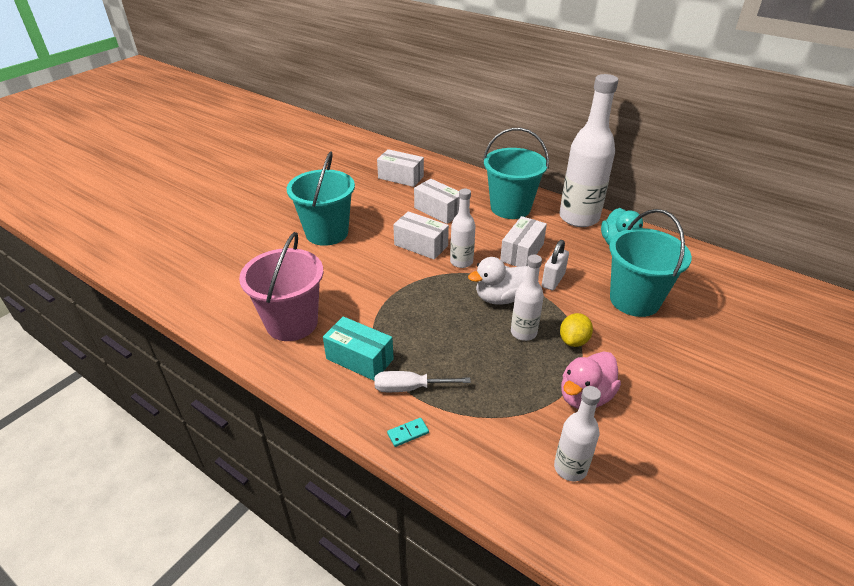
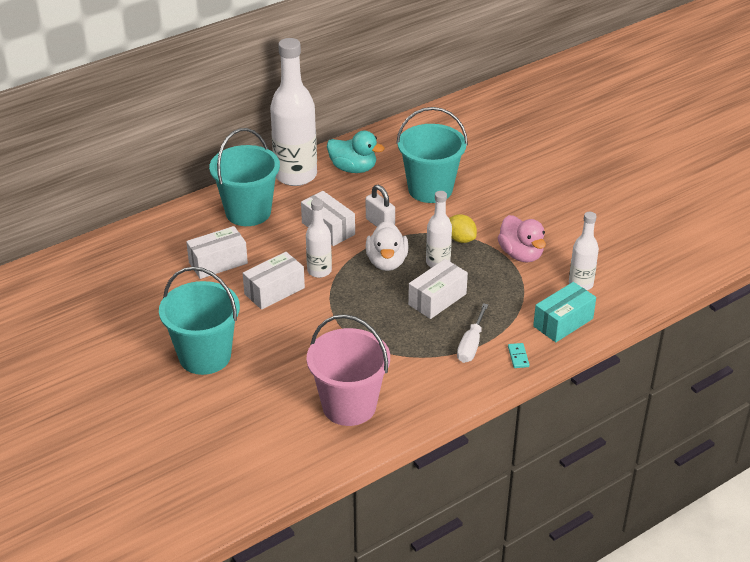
camera: 70 degrees left, 0 degrees up
turquoise box [323,316,394,381] -> turquoise box moved to [533,282,596,342]
white box [377,149,424,187] -> white box moved to [408,259,468,319]

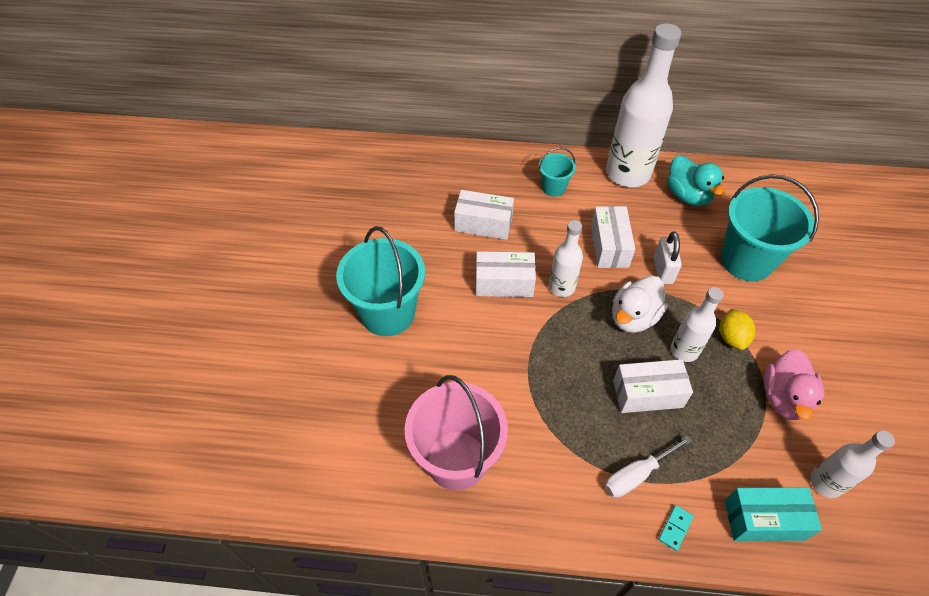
camera: 40 degrees right, 15 degrees up
turquoise bucket [209,128,280,226] -> turquoise bucket [539,148,576,197], size x0.50

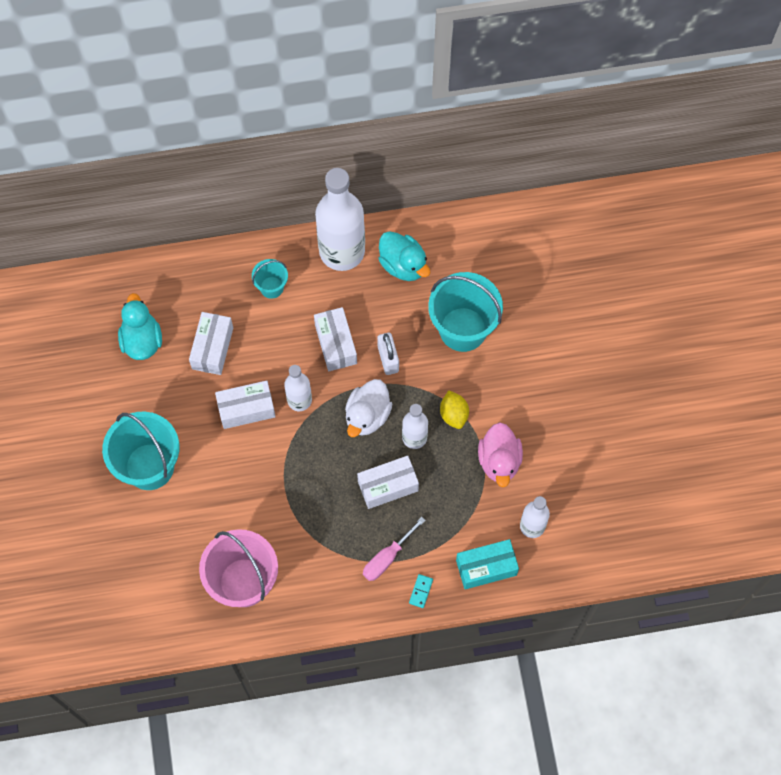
camera: 15 degrees left, 15 degrees up
white box [454,190,514,240] -> white box turned 75 degrees counterclockwise [189,312,233,375]
white screwdriver [605,435,692,498] -> pink screwdriver [363,517,426,581]
none -> turquoise duck [118,293,162,360]

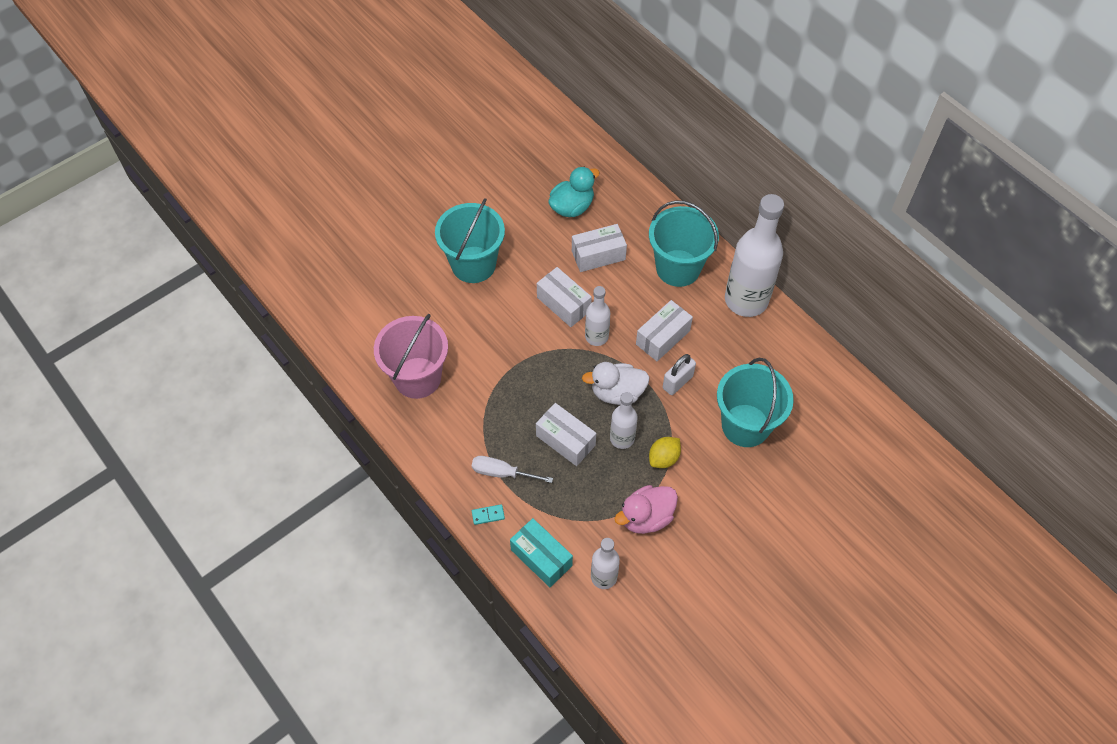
camera: 60 degrees right, 10 degrees down
turquoise bucket [252,259,288,299] -> turquoise bucket [649,200,719,287], size x1.99
pink screwdriver [363,517,426,581] -> white screwdriver [472,456,553,483]
turquoise duck [378,231,430,281] -> none

